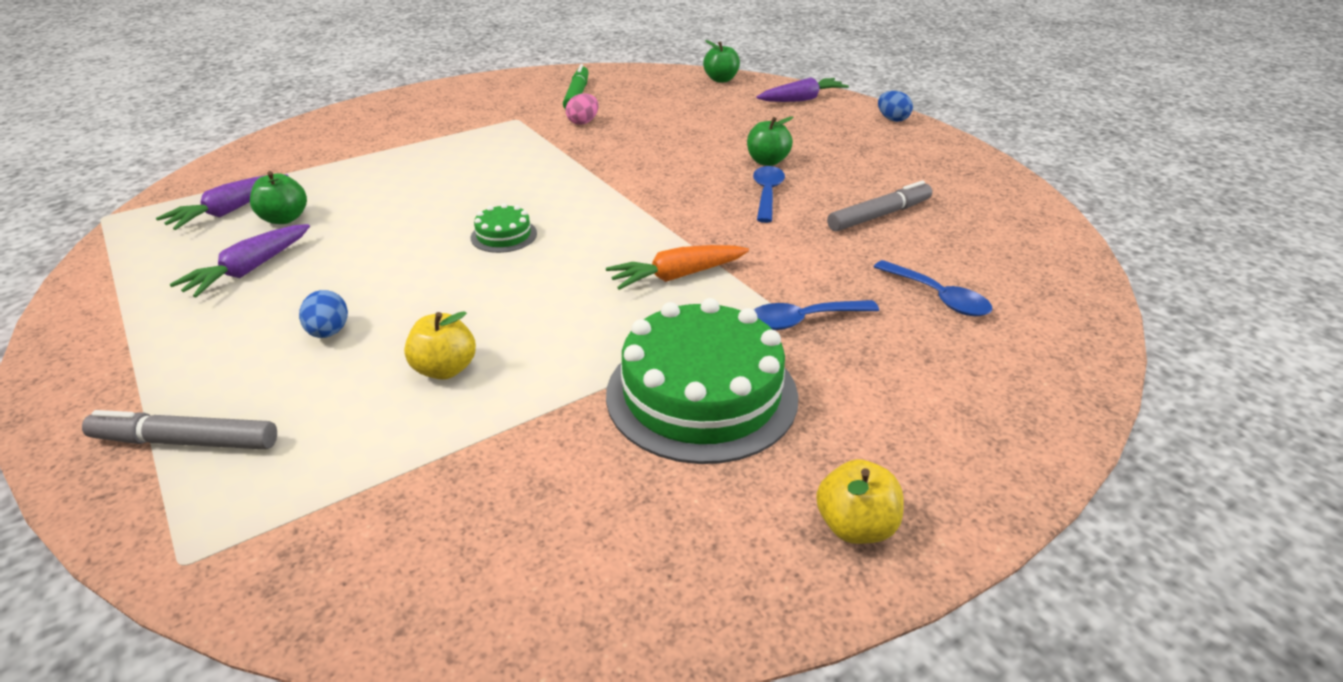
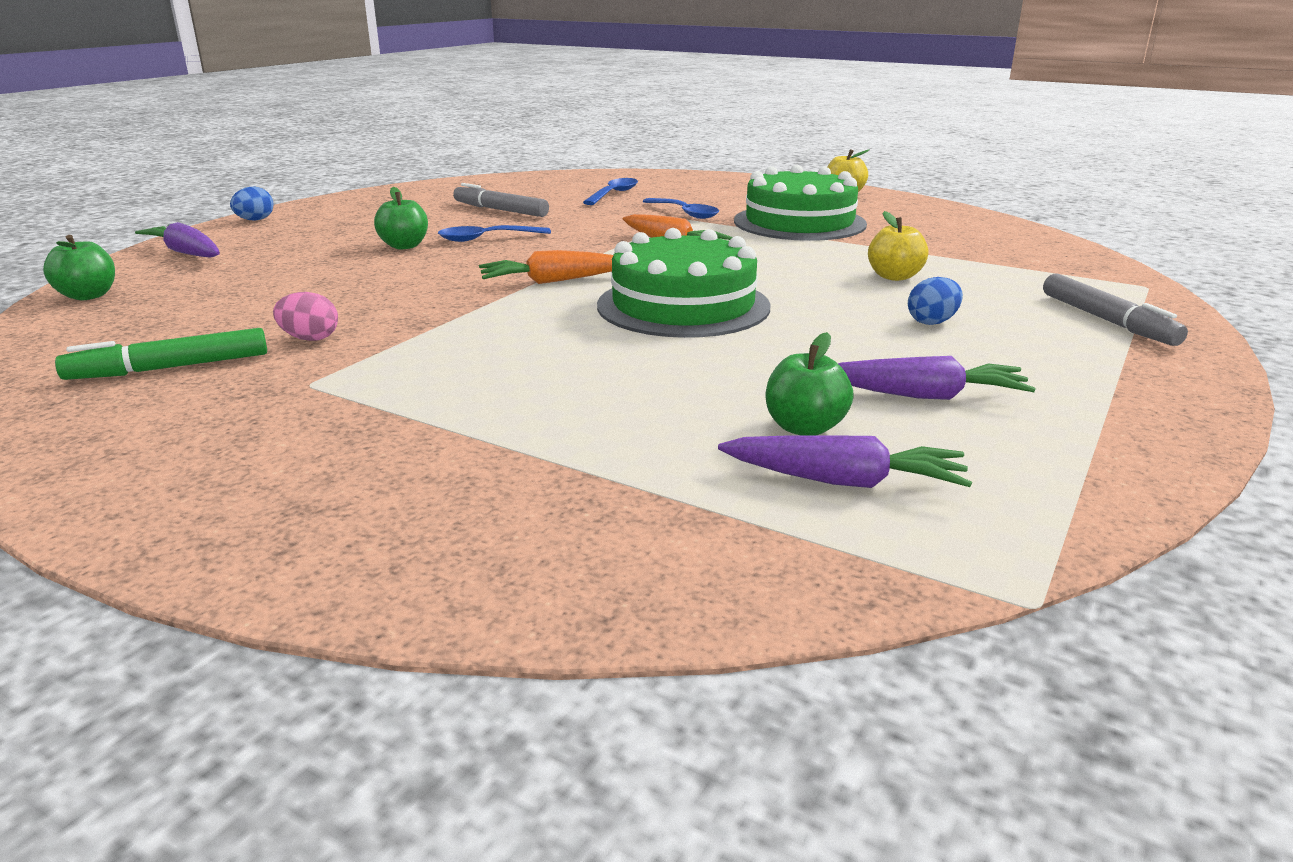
camera: 115 degrees left, 10 degrees down
green cake [471,203,537,253] -> green cake [597,228,770,338], size x2.21
none -> orange carrot [479,250,613,284]

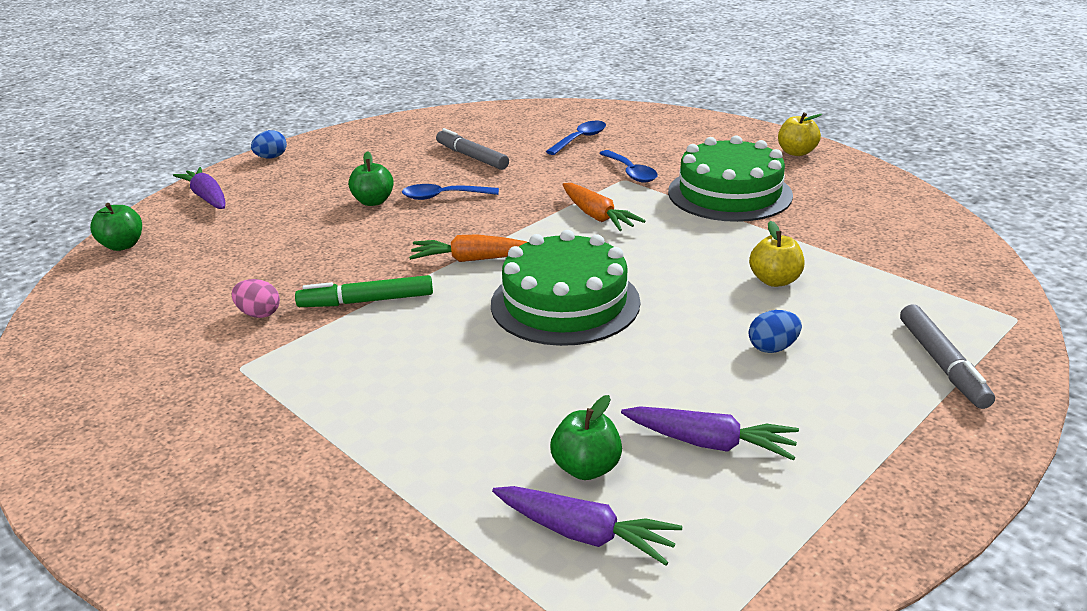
camera: 15 degrees right, 5 degrees up
green marker [55,328,267,380] -> green marker moved to [295,275,433,307]

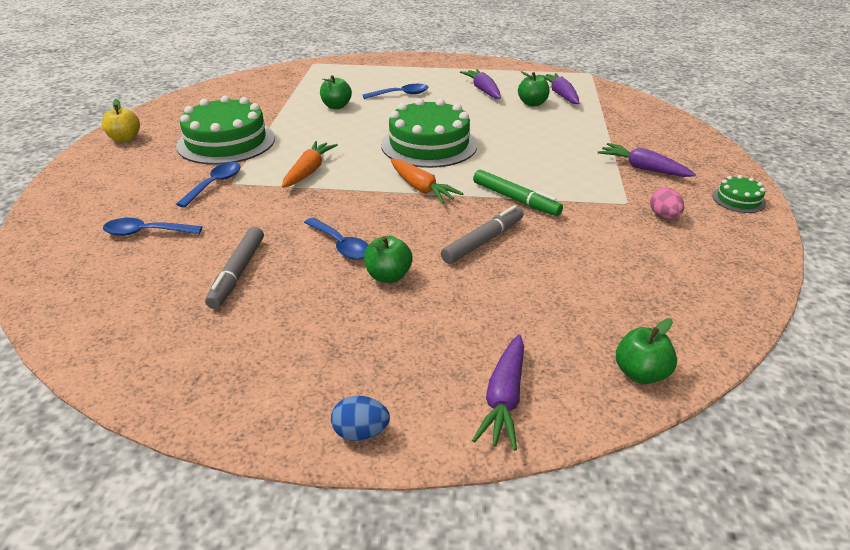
camera: 130 degrees left, 5 degrees up
pink egg [232,279,280,318] -> pink egg moved to [650,188,684,219]
yellow apple [749,221,804,287] -> green apple [320,75,352,109]
blue egg [749,310,802,353] -> blue spoon [363,84,429,99]
grey marker [900,304,995,409] -> grey marker moved to [441,205,524,264]
none -> purple carrot [598,143,696,177]
none -> green cake [712,175,766,213]

